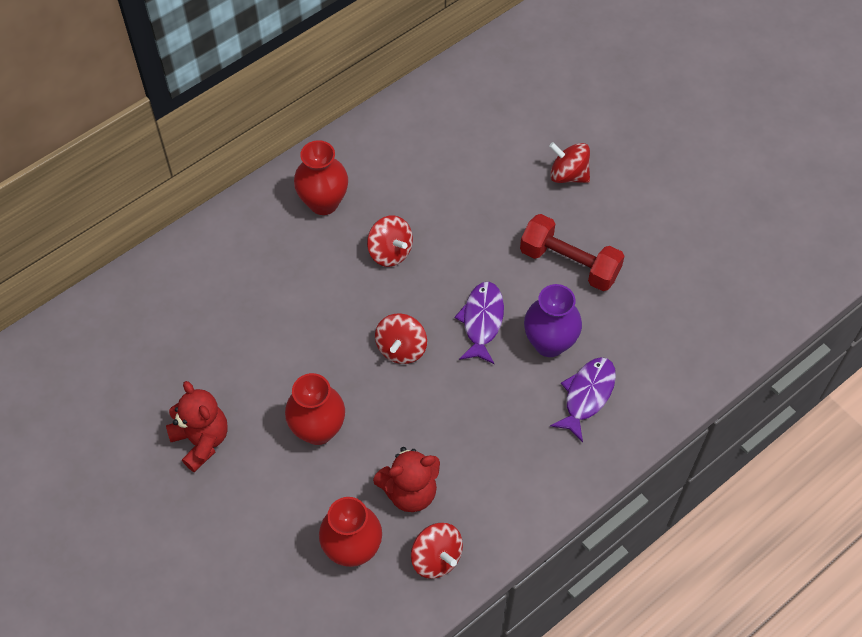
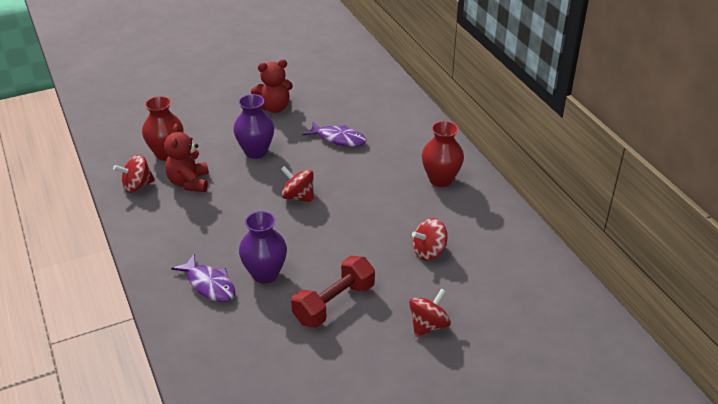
camera: 105 degrees right, 20 degrees down
red vase [285,373,345,445] -> purple vase [233,94,274,159]
red spinning top [367,215,413,267] -> red spinning top moved to [412,218,447,261]
purple fish [454,281,504,364] -> purple fish moved to [302,121,367,147]

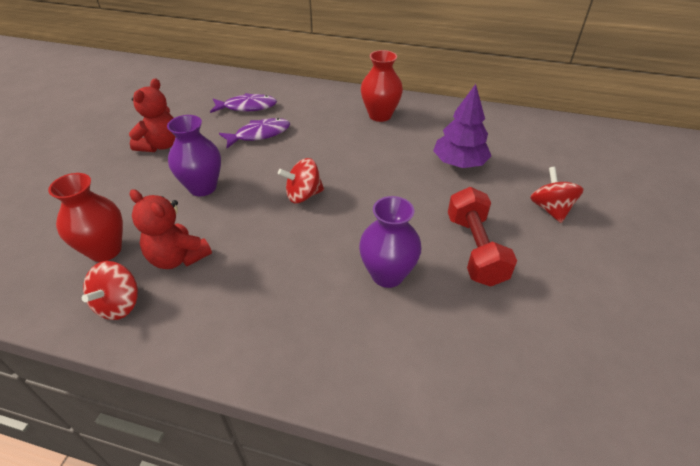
camera: 50 degrees left, 5 degrees up
purple fish [171,254,235,302] -> purple fish moved to [210,93,277,113]
red spinning top [412,218,447,261] -> purple tree [433,84,491,168]

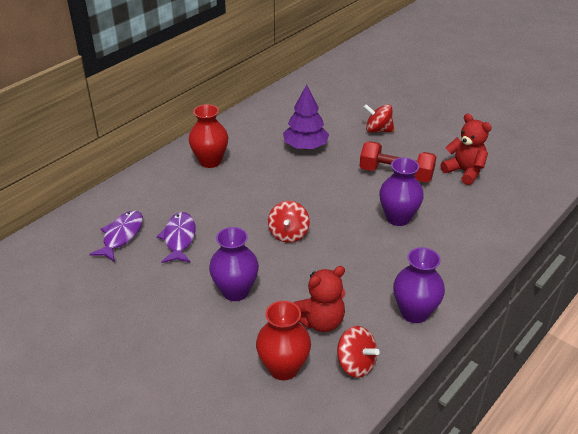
camera: 65 degrees left, 5 degrees down
red teddy bear [129,78,176,152] -> red teddy bear moved to [440,114,492,185]
none -> purple vase [393,247,445,323]

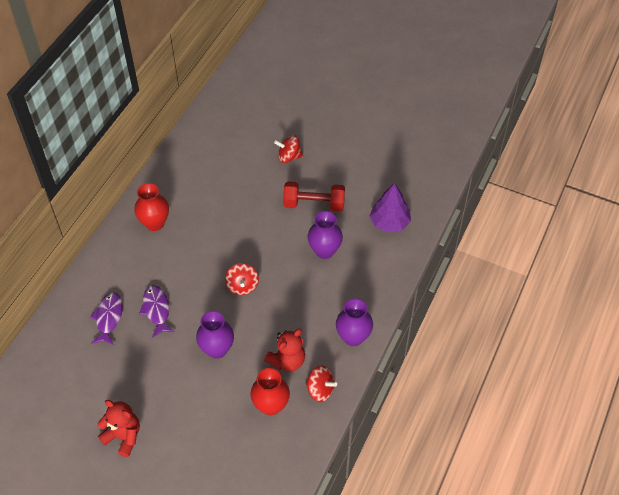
camera: 15 degrees left, 15 degrees up
purple tree [283,85,329,150] -> purple tree moved to [370,183,411,233]
red teddy bear [440,114,492,185] -> red teddy bear moved to [98,400,140,457]

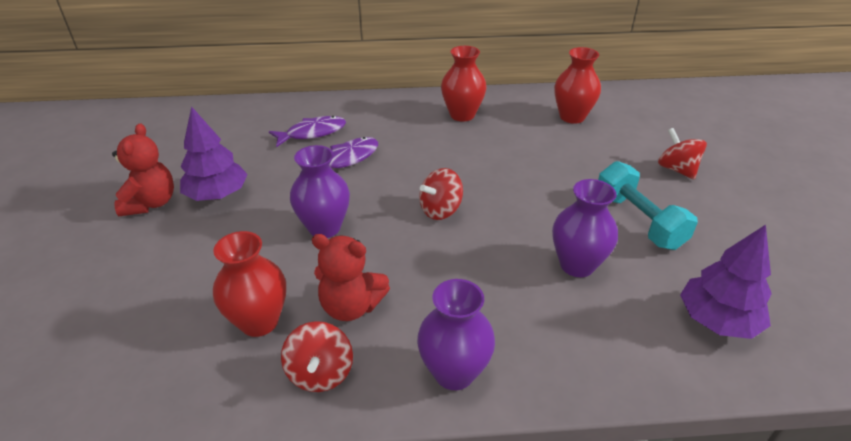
camera: 60 degrees right, 15 degrees down
red dumbbell [283,181,345,211] -> turquoise dumbbell [598,161,698,250]
none -> purple tree [180,106,248,201]
none -> red vase [554,47,601,124]

